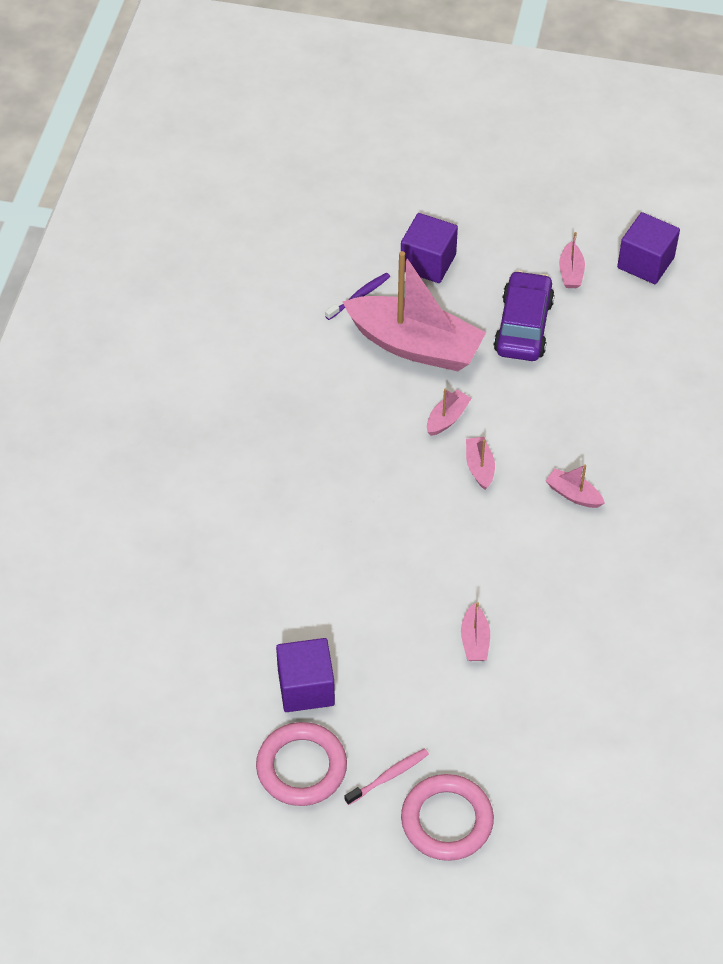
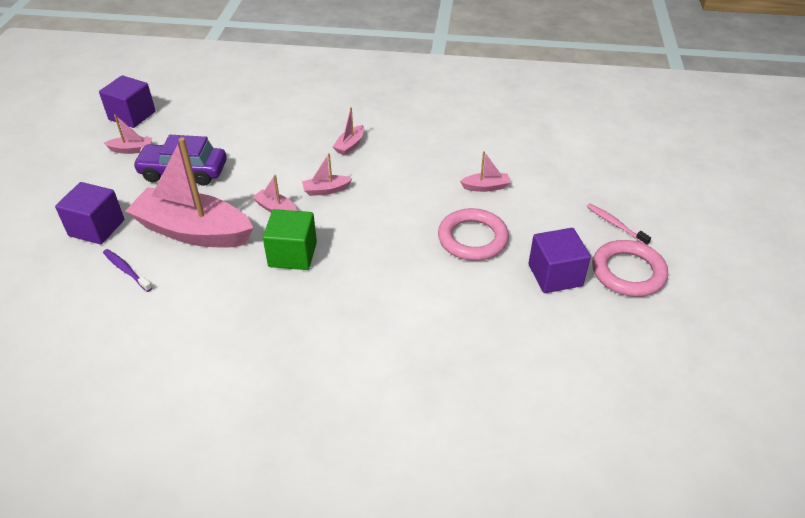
camera: 95 degrees left, 10 degrees down
pink boat [342,251,486,371] -> pink boat turned 90 degrees counterclockwise [125,137,253,248]
pink ring [401,774,494,861] -> pink ring moved to [438,208,509,261]
none -> green cube [263,209,317,270]

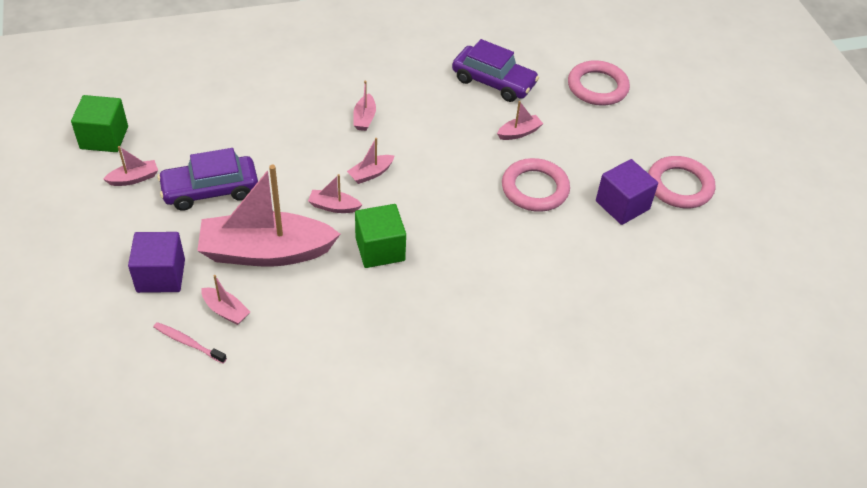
camera: 25 degrees left, 5 degrees up
purple cube [99,75,156,128] -> green cube [71,95,128,152]
purple toothbrush [103,249,152,292] -> pink boat [201,275,250,325]
pink toothbrush [587,203,651,245] -> pink toothbrush moved to [153,322,227,363]
none -> purple car [452,39,539,102]
none -> pink ring [568,60,630,106]

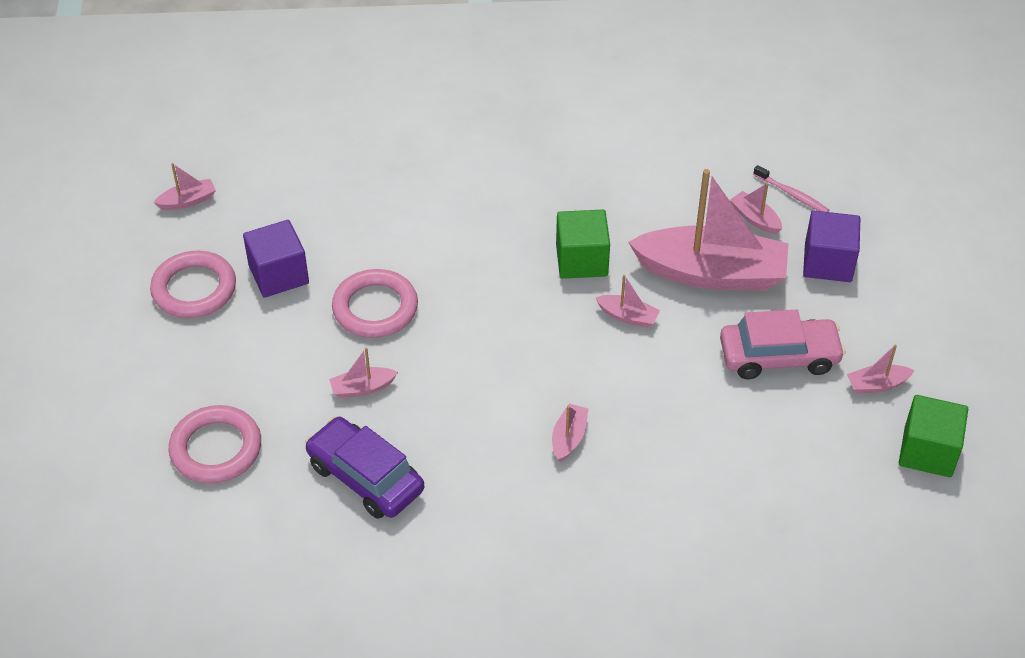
camera: 165 degrees left, 0 degrees up
purple car [157,148,258,211] -> pink car [720,310,846,379]
pink boat [347,138,394,184] -> pink boat moved to [153,163,216,210]

